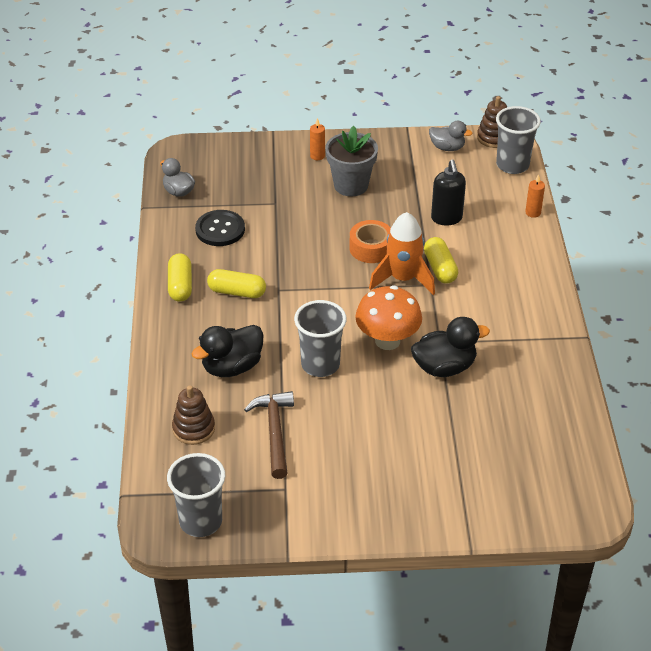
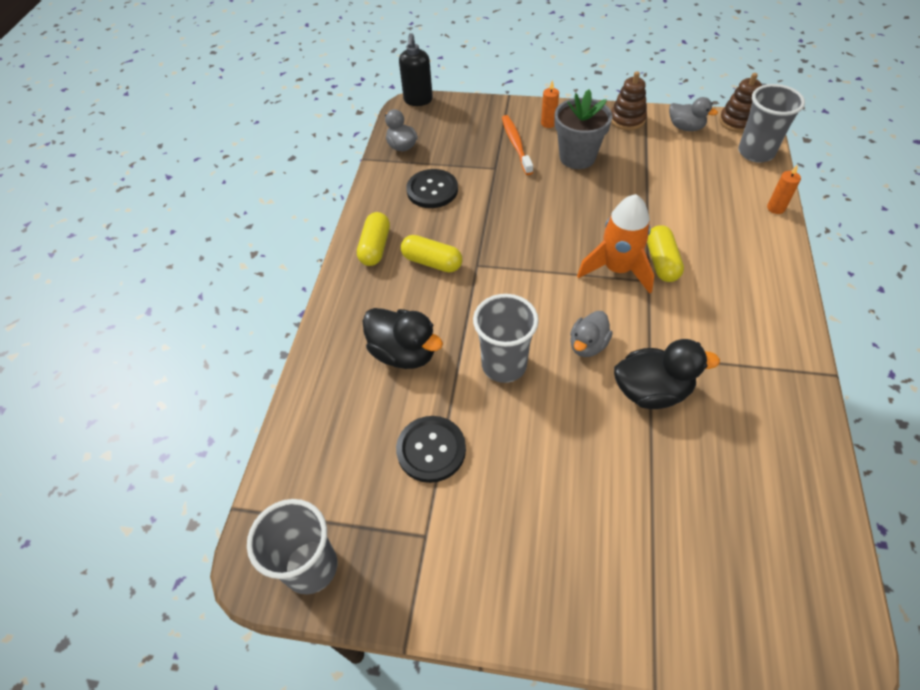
camera: 15 degrees right, 10 degrees up
brown stacking toy [172,385,215,445] -> brown stacking toy moved to [611,71,647,130]
black duck [192,325,264,377] -> black duck turned 120 degrees counterclockwise [363,308,443,369]
brown hammer [244,391,294,479] -> black button [396,416,466,483]
orange tape [349,220,391,263] -> none
orange mushroom [355,286,422,350] -> grey duck [570,311,613,357]
black soap dispenser [431,160,466,225] -> black soap dispenser moved to [399,33,433,106]
none -> orange toothbrush [502,115,533,175]

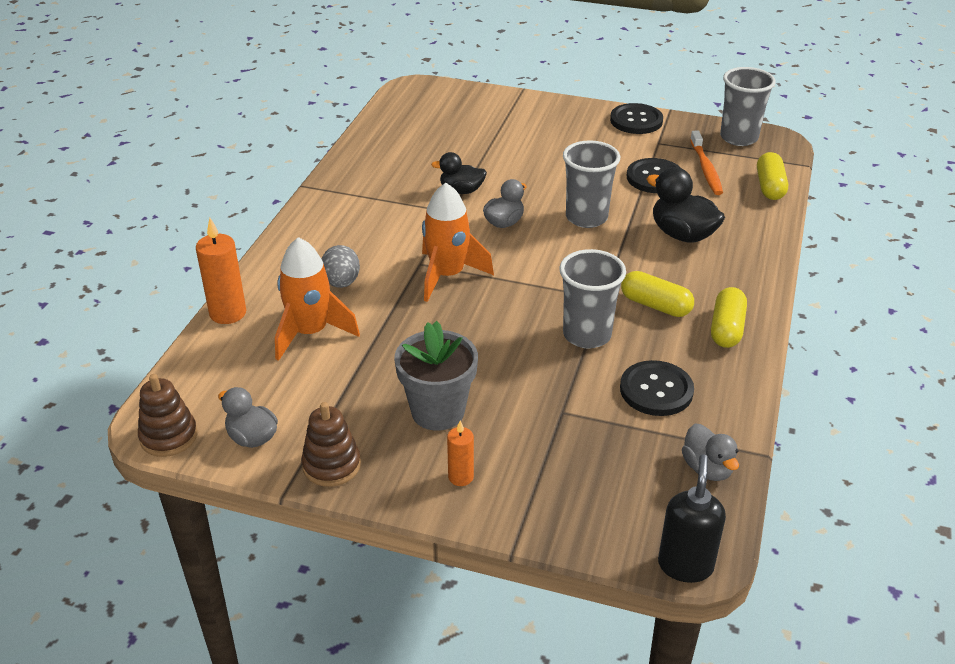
camera: 175 degrees left, 15 degrees down
orange toothbrush [502,115,533,175] -> orange toothbrush moved to [690,131,723,195]
black duck [614,339,720,409] -> black duck [431,152,487,194], size x0.65
yellow capsule [647,225,684,282] -> yellow capsule moved to [757,152,788,200]
grey cup [738,84,805,163] -> grey cup moved to [559,249,626,348]
orange candle [767,164,801,214] -> orange candle [196,218,246,324], size x1.71
none -> orange rocket [275,237,360,361]
none -> grey egg [322,245,360,288]
none -> black button [610,103,663,134]

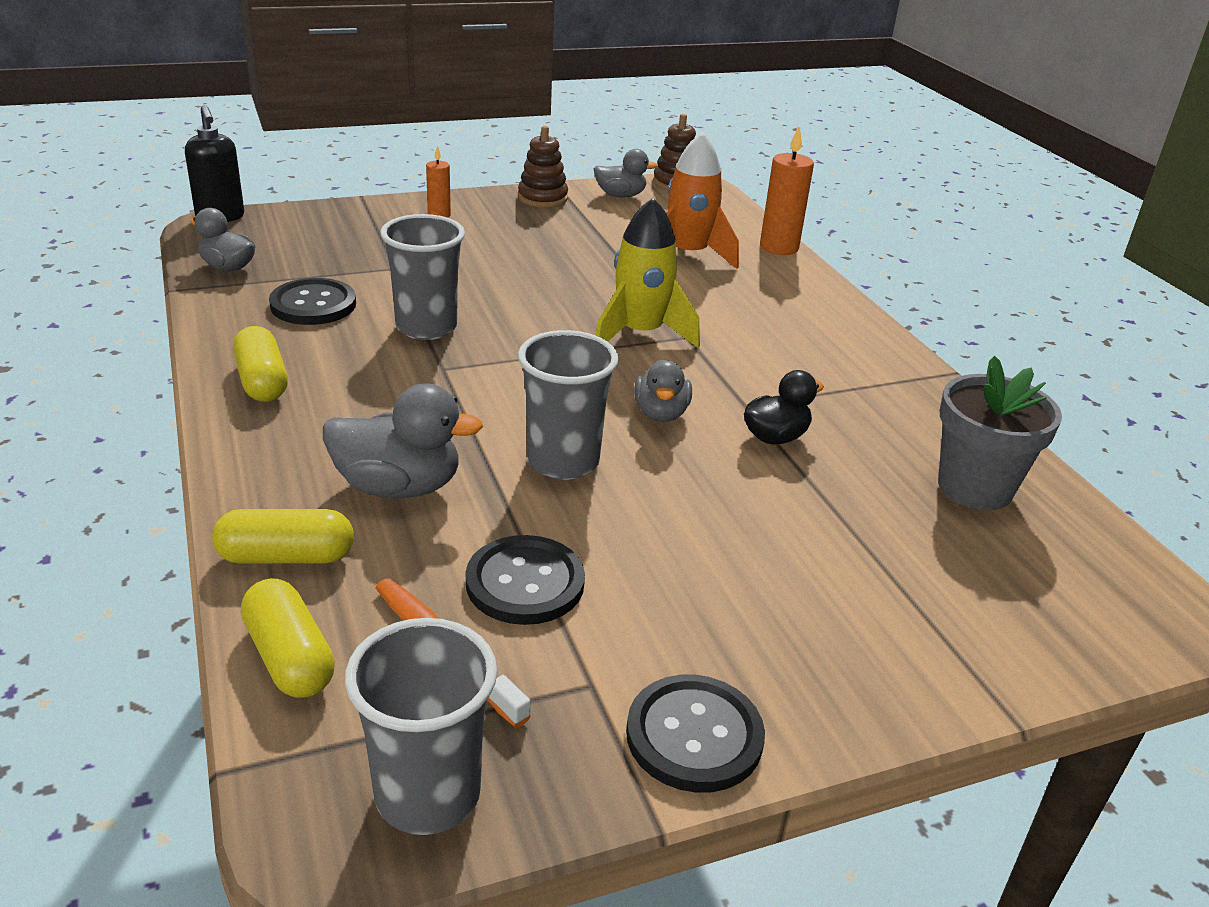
camera: 140 degrees right, 5 degrees down
grey egg [322,245,360,288] -> none
grey flower pot [394,321,478,431] -> grey flower pot moved to [938,356,1062,510]
orange rocket [422,183,494,302] -> yellow rocket [595,198,700,348]
yellow capsule [621,271,694,317] -> yellow capsule moved to [212,509,354,564]
black duck [647,167,725,243] -> grey duck [323,383,483,498]

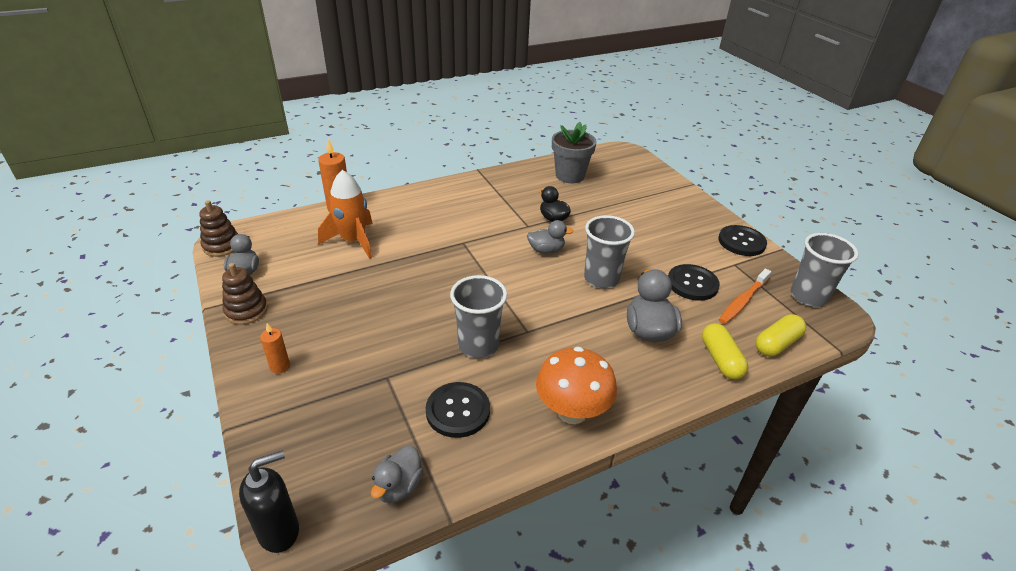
camera: 95 degrees left, 5 degrees up
yellow capsule [233,326,288,402] -> orange mushroom [536,347,617,424]
yellow rocket [595,198,700,348] -> none

